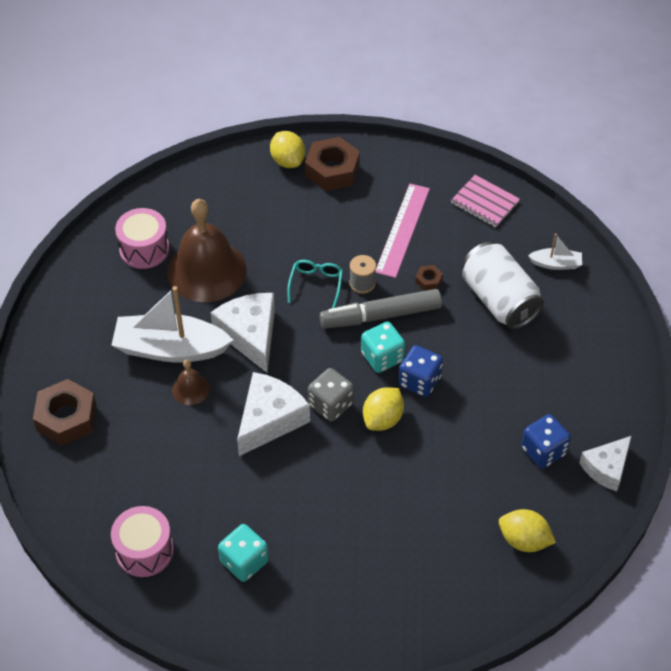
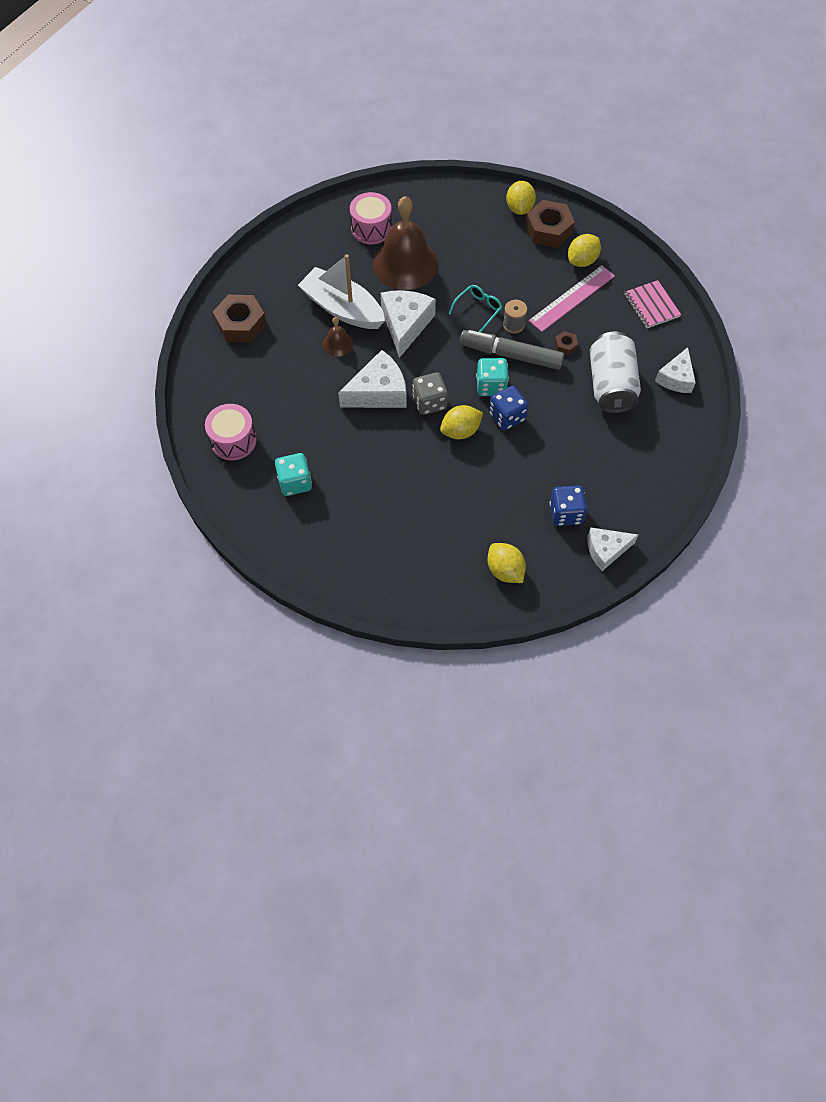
camera: 30 degrees right, 10 degrees up
white boat [528,233,582,270] -> white cheese [655,347,696,393]
none -> yellow lemon [568,234,601,267]

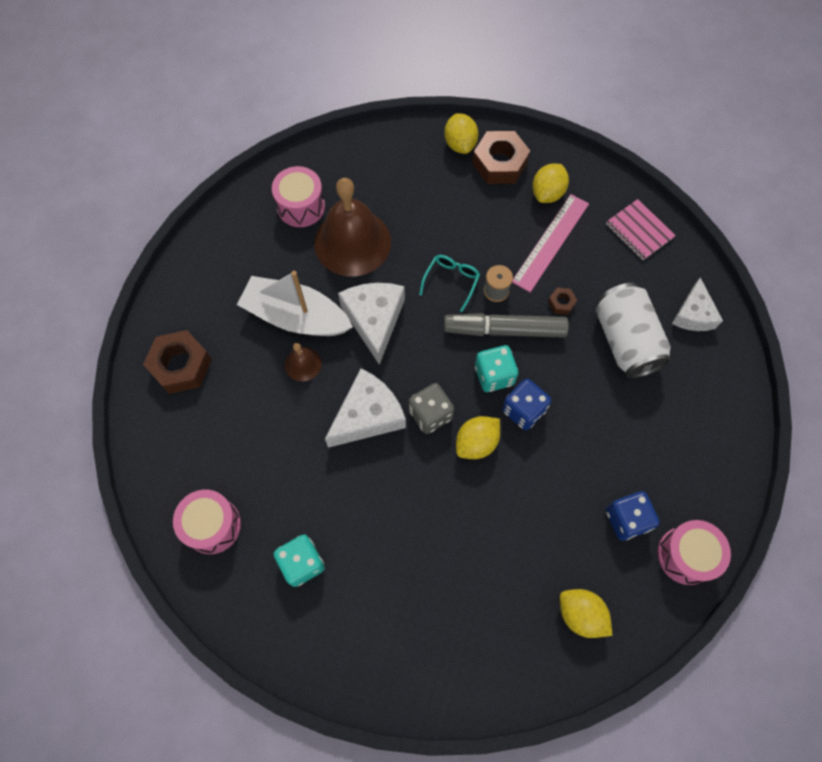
camera: 15 degrees left, 5 degrees up
white cheese [588,528,638,571] -> pink drum [657,520,731,585]

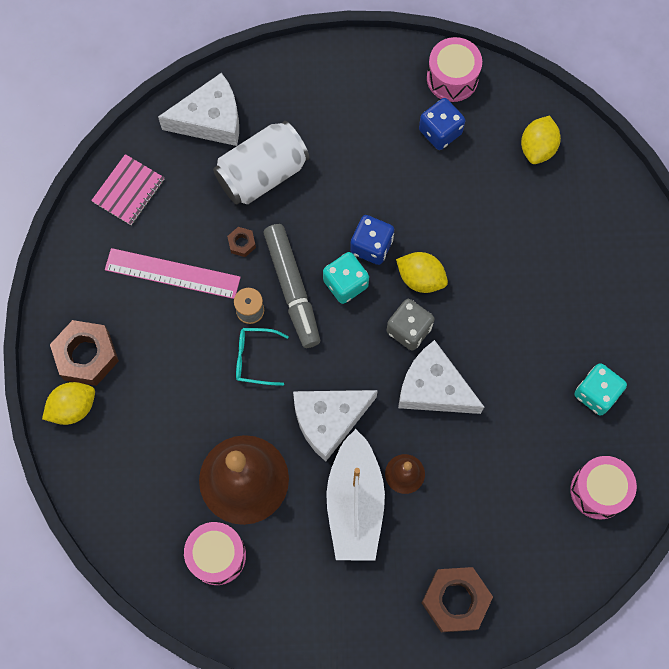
camera: 110 degrees left, 5 degrees up
yellow lemon [532,163,569,203] -> none
white cheese [672,278,723,331] -> white cheese [158,73,239,146], size x1.50

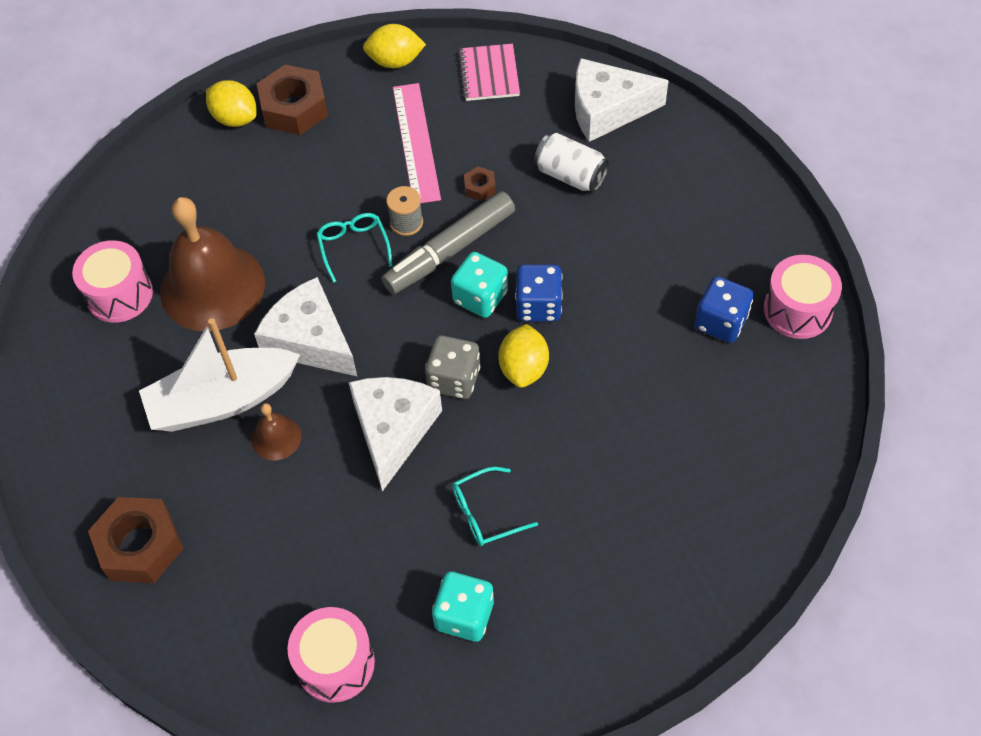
camera: 70 degrees right, 15 degrees down
pink notebook [91,154,164,225] -> pink notebook turned 75 degrees clockwise [458,44,520,101]
white cheese [158,73,239,146] -> white cheese turned 120 degrees clockwise [575,58,669,142]
white can [213,121,309,204] -> white can [534,133,609,192], size x0.65
yellow lemon [521,116,561,164] -> yellow lemon moved to [363,24,426,68]
none -> turquoise glasses [452,467,538,546]

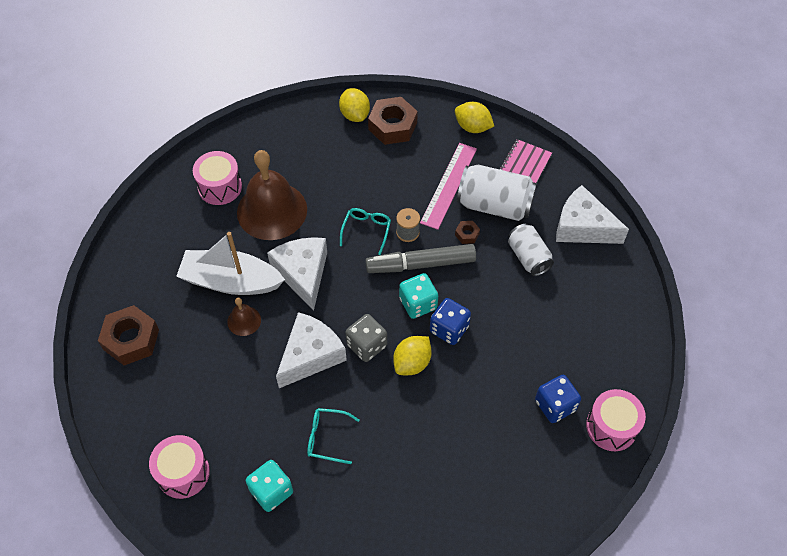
camera: 30 degrees right, 0 degrees up
none -> white can [457,165,537,221]

